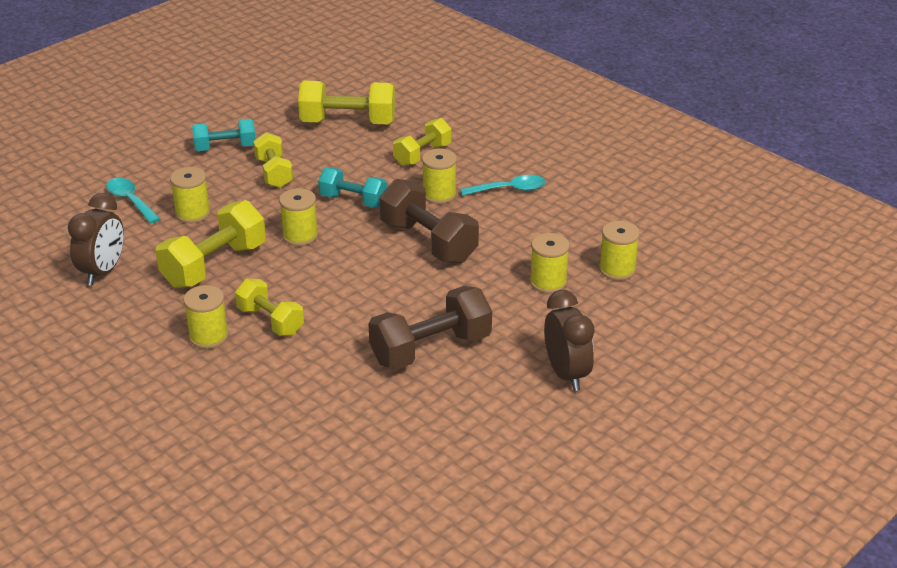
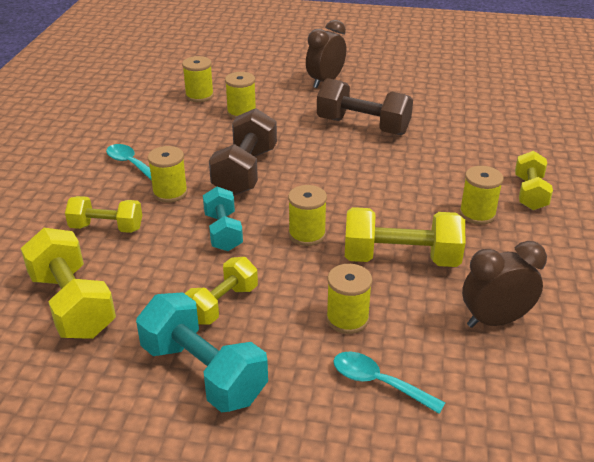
camera: 125 degrees left, 0 degrees up
turquoise spoon [106,178,160,223] -> turquoise spoon turned 105 degrees clockwise [333,352,445,414]
turquoise dumbbell [192,119,256,151] -> turquoise dumbbell [136,292,268,413], size x1.57
yellow dumbbell [235,279,304,336] -> yellow dumbbell moved to [515,151,553,210]

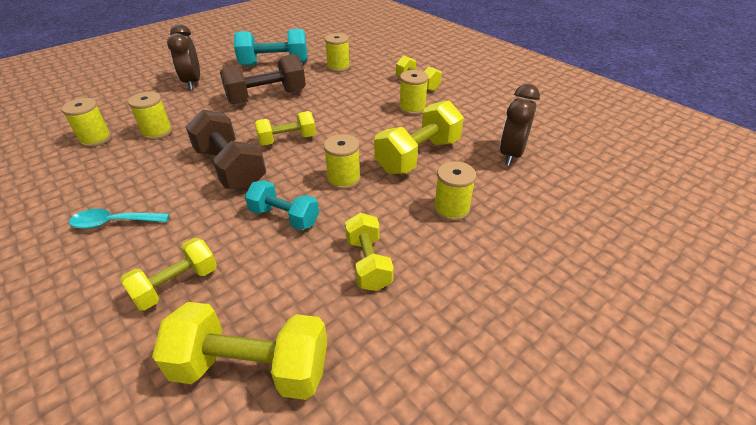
camera: 50 degrees left, 5 degrees up
turquoise dumbbell [136,292,268,413] -> turquoise dumbbell moved to [234,29,308,66]
yellow spool [148,146,188,203] -> yellow spool moved to [325,33,350,72]
turquoise spoon [333,352,445,414] -> none
none -> yellow dumbbell [255,111,316,146]

